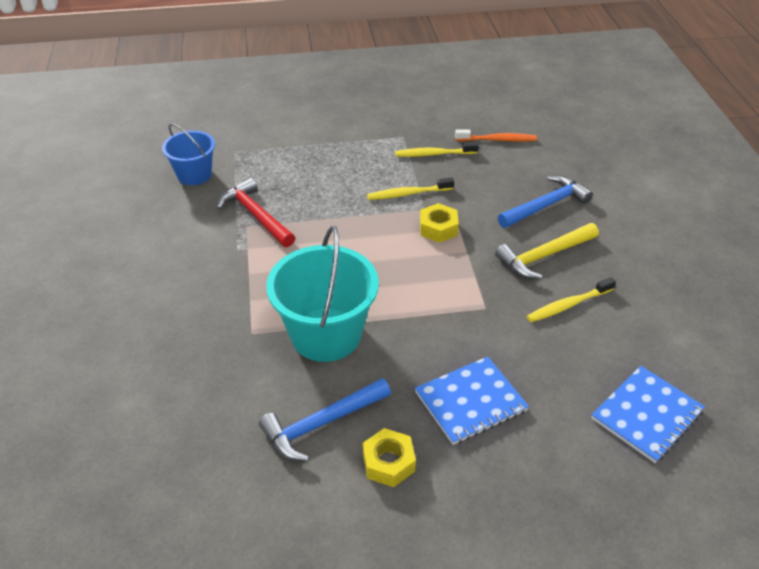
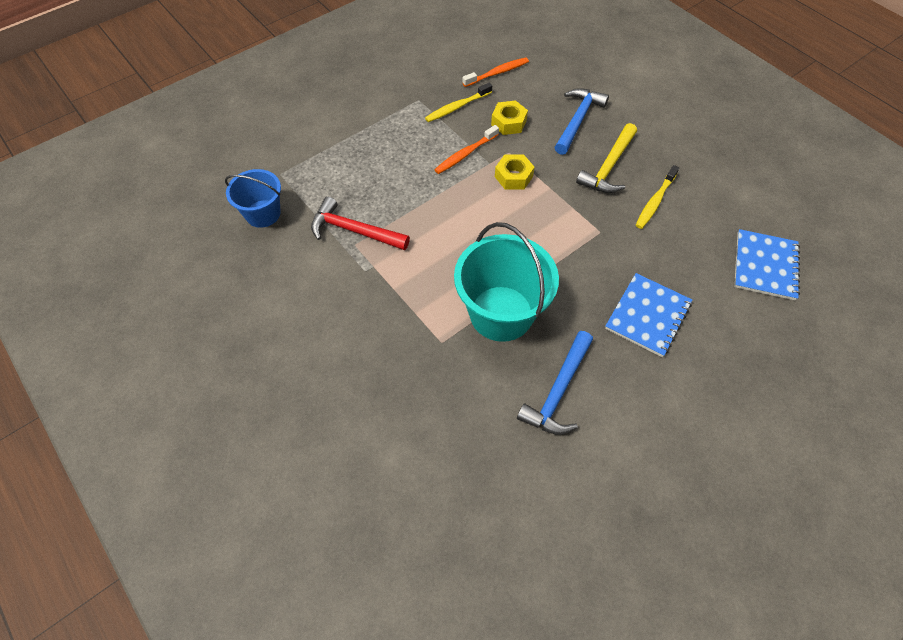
camera: 30 degrees left, 15 degrees up
yellow nut [363,428,416,487] -> yellow nut moved to [491,100,528,135]
yellow toothbrush [367,178,454,200] -> orange toothbrush [434,125,499,174]

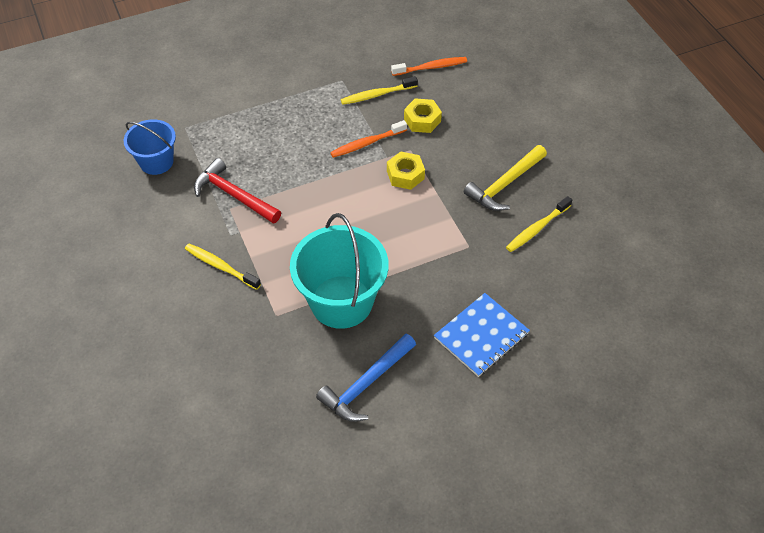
camera: 15 degrees right, 5 degrees down
blue hammer [555,88,609,155] -> none
blue notebook [734,229,800,300] -> none
none -> yellow toothbrush [185,244,261,290]

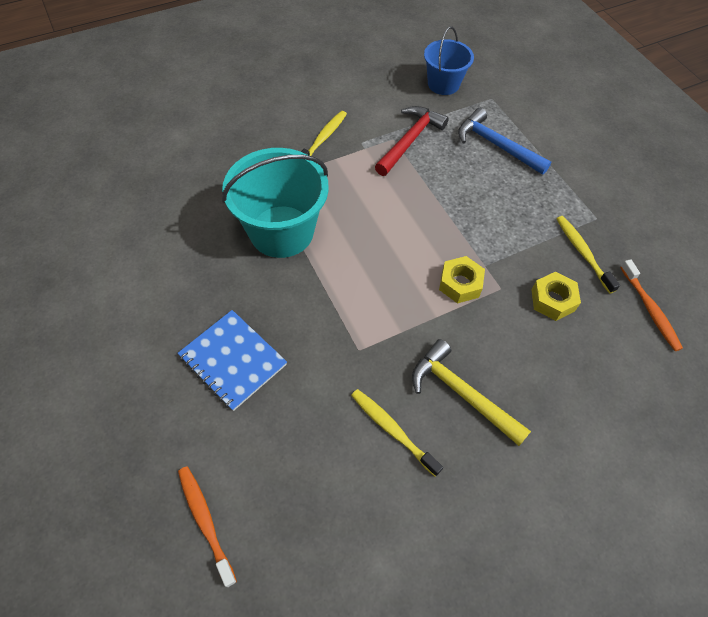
camera: 85 degrees right, 5 degrees up
blue hammer [316,333,416,422] -> blue hammer moved to [458,108,551,175]
orange toothbrush [330,120,407,158] -> orange toothbrush moved to [178,466,237,588]

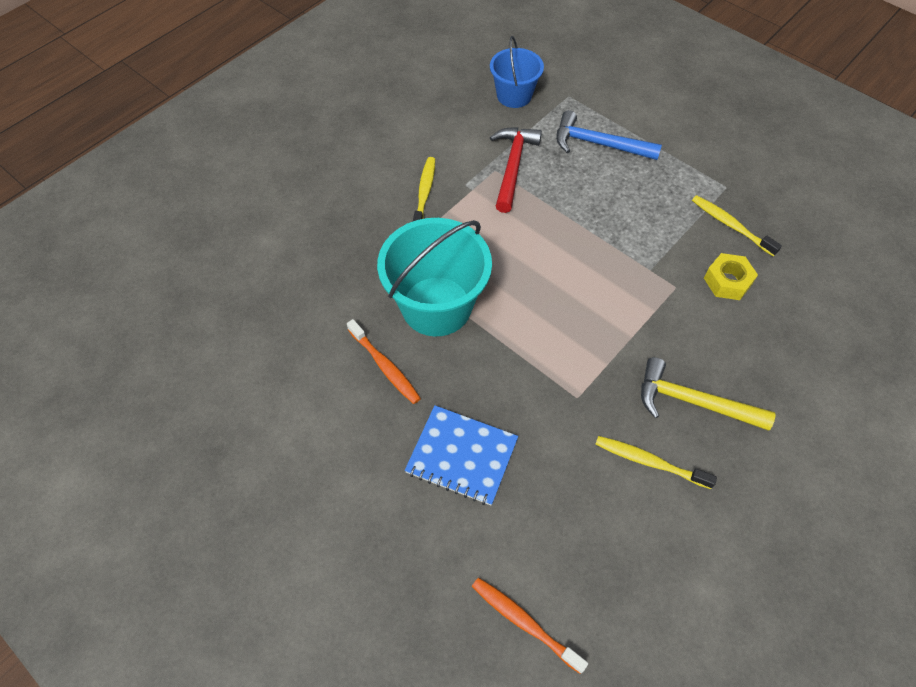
camera: 20 degrees left, 0 degrees up
yellow nut [439,256,485,304] -> none
orange toothbrush [620,259,683,351] -> orange toothbrush moved to [347,319,421,404]

